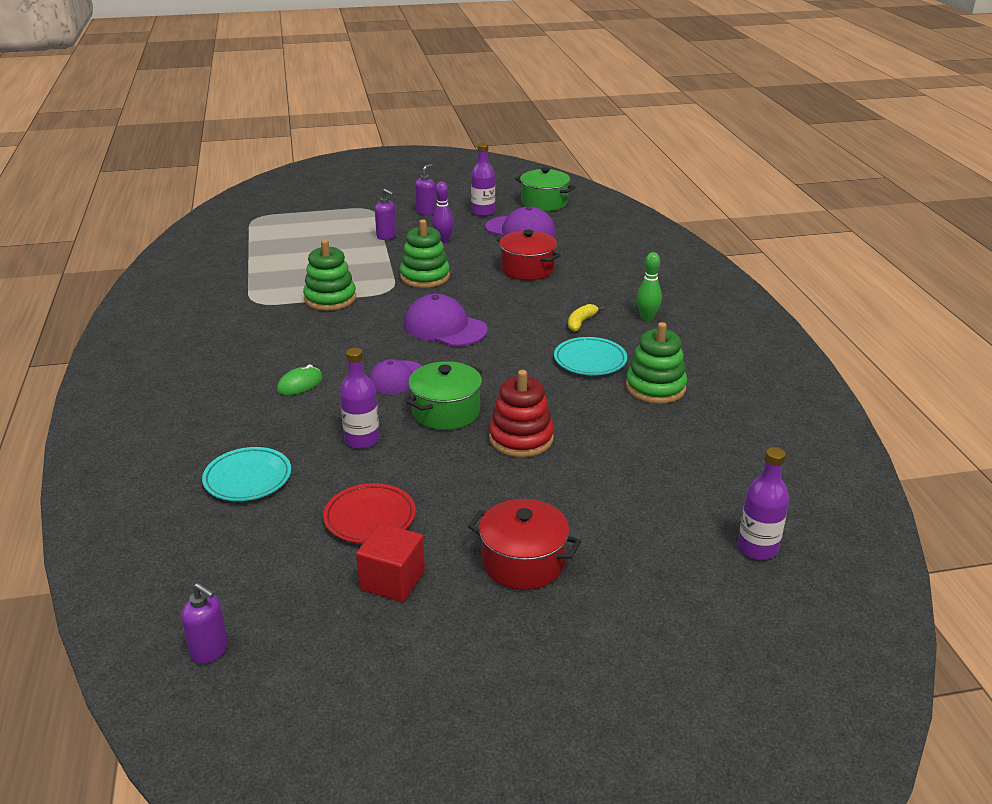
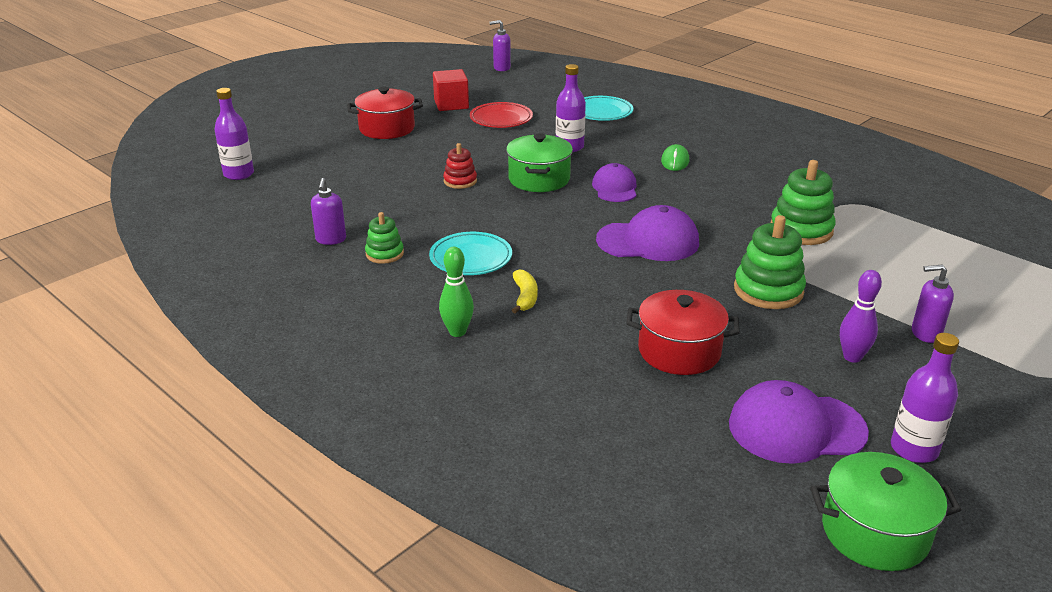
camera: 145 degrees right, 0 degrees up
purple soap dispenser [415,164,436,215] -> purple soap dispenser moved to [311,178,346,245]
red stacking toy [489,370,554,457] -> red stacking toy [443,143,477,189], size x0.59
green stacking toy [626,322,687,404] -> green stacking toy [365,212,404,264], size x0.59

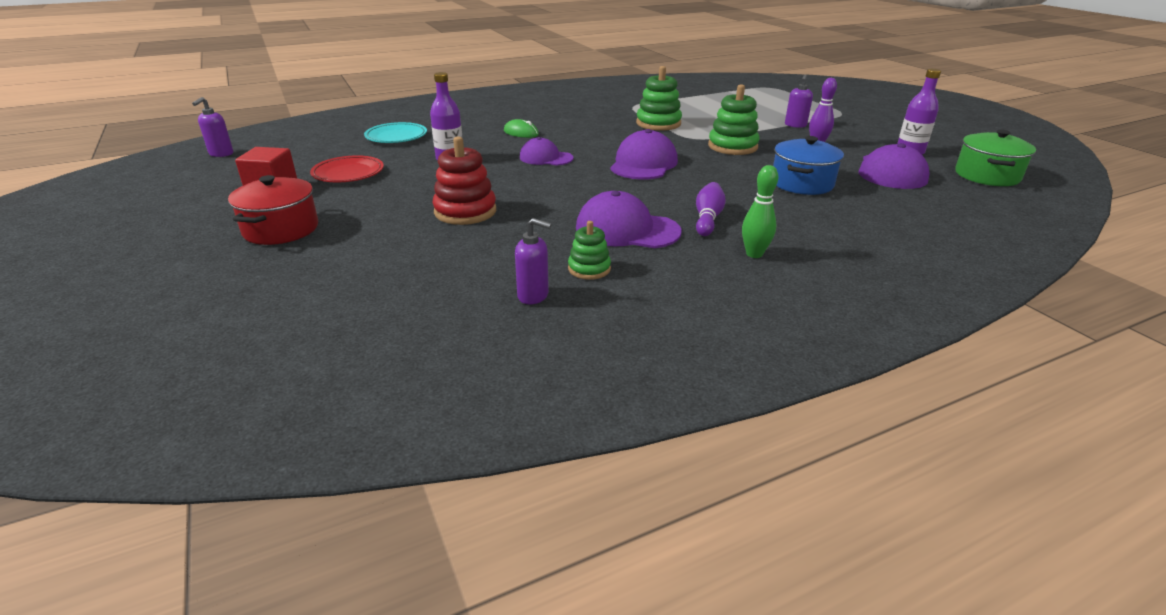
camera: 70 degrees left, 0 degrees up
purple bottle [214,88,254,180] -> none
turquoise plate [429,232,512,275] -> purple cap [576,191,682,248]
red stacking toy [443,143,477,189] -> red stacking toy [432,137,496,225], size x1.69
green pot [506,134,573,192] -> none
yellow banana [512,269,538,313] -> purple bowling pin [696,182,726,236]
red pot [626,290,740,375] -> blue pot [773,136,844,195]

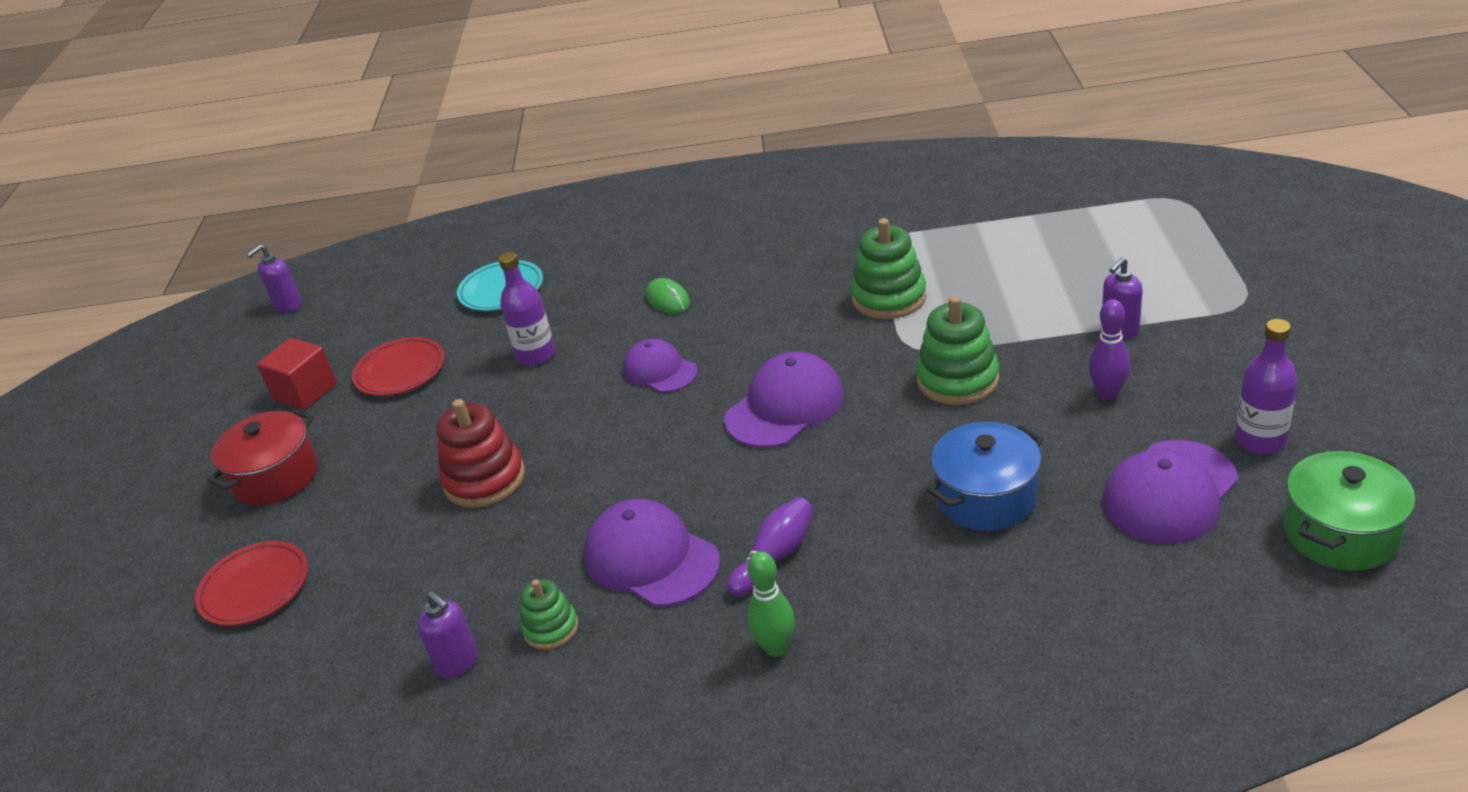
camera: 30 degrees right, 5 degrees up
none -> red plate [195,541,308,626]

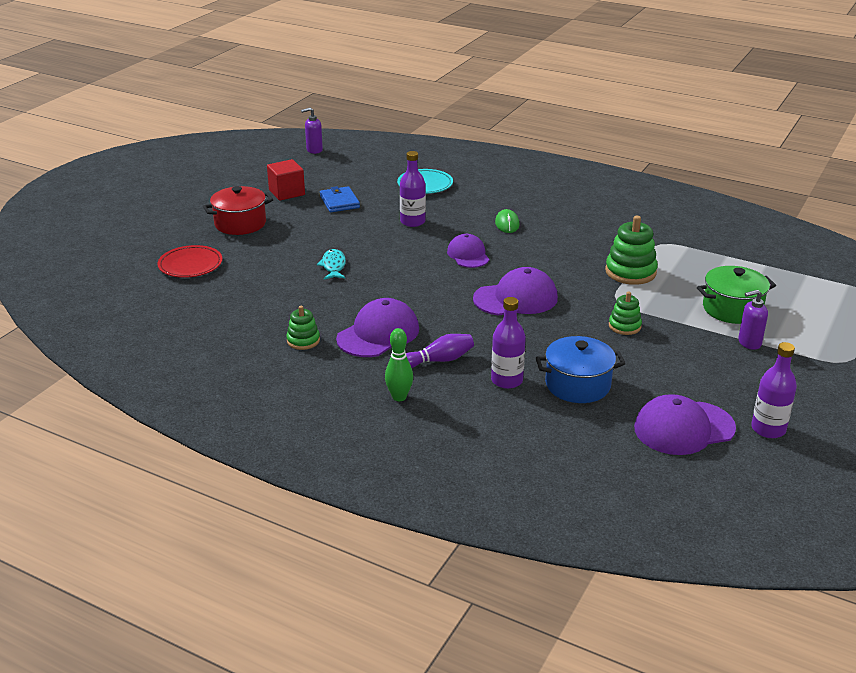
camera: 25 degrees right, 5 degrees down
red plate [352,337,445,396] -> blue wallet [320,186,360,212]
purple soap dispenser [418,591,478,678] -> none
red stacking toy [437,399,525,508] -> turquoise fish [317,249,346,279]
purple cap [584,499,720,607] -> purple cap turned 60 degrees clockwise [336,298,419,357]
green stacking toy [916,296,999,405] -> green stacking toy [609,292,642,335], size x0.59
purple bowling pin [1089,299,1130,400] -> none
green pot [1283,451,1416,571] -> green pot moved to [697,266,776,324]
none -> purple bottle [491,297,526,389]

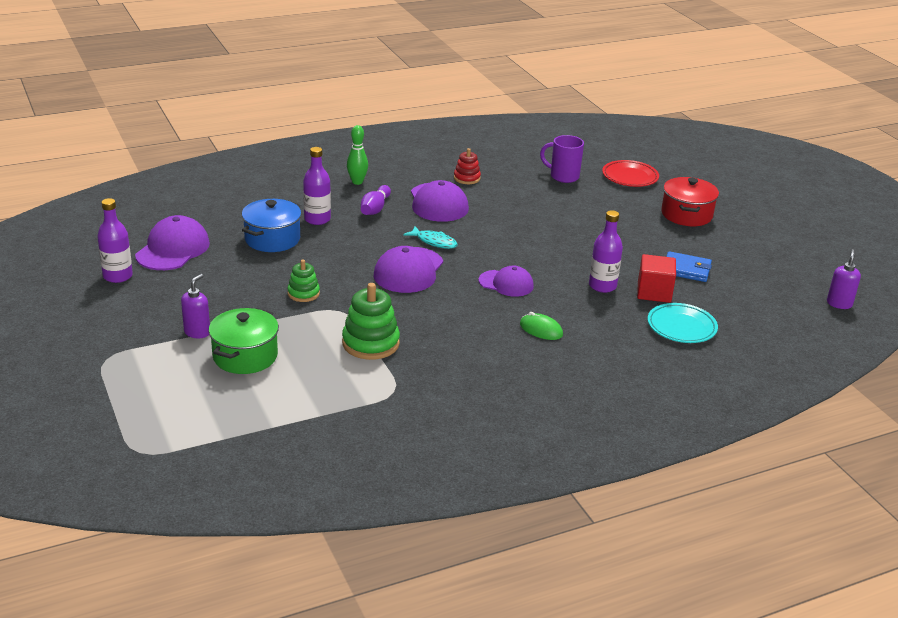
camera: 125 degrees right, 0 degrees up
red cube [267,159,305,201] -> red cube moved to [637,254,676,303]
green stacking toy [286,306,320,350] -> red stacking toy [454,148,481,184]
turquoise fish [317,249,346,279] -> turquoise fish moved to [403,226,458,249]
none -> purple mug [540,135,584,183]

